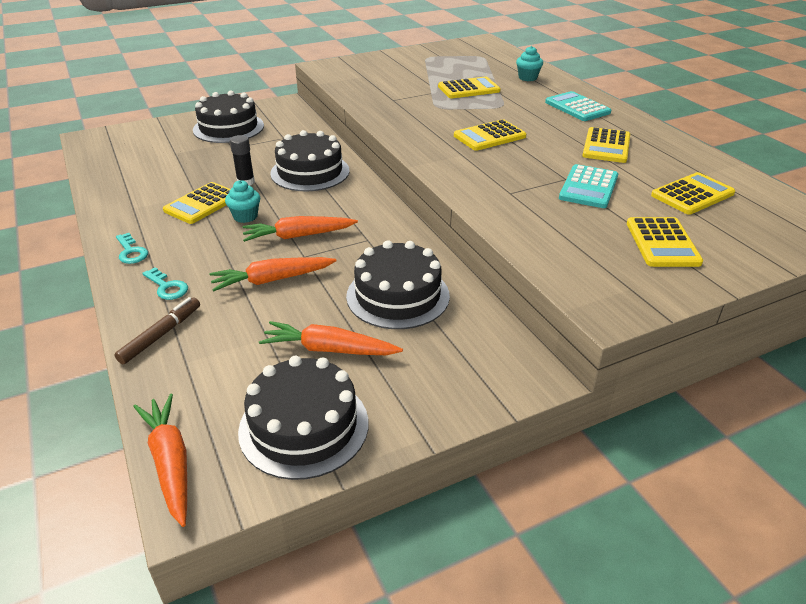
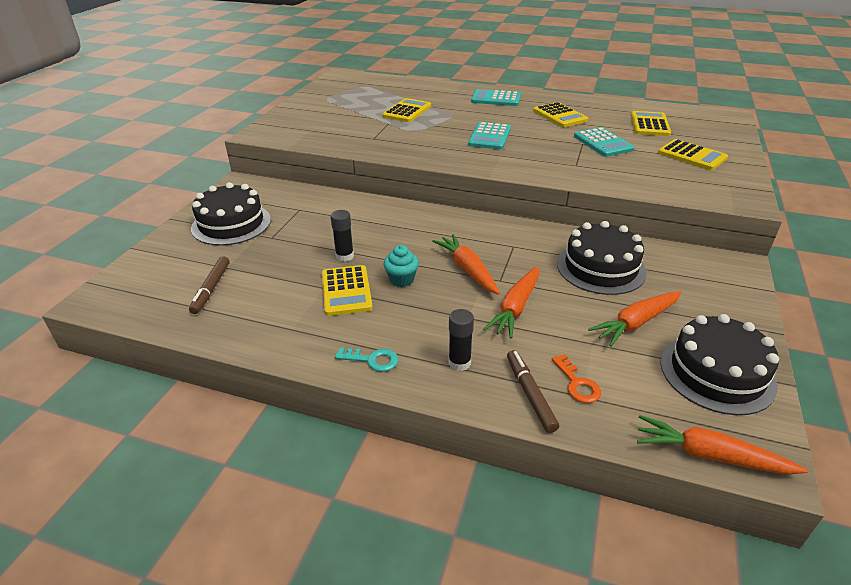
camera: 45 degrees left, 0 degrees up
turquoise key [142,267,188,300] -> black glue stick [449,309,474,371]
orange carrot [242,216,358,242] -> orange carrot turned 120 degrees clockwise [432,234,500,295]
black cake [270,130,350,191] -> none
yellow calculator [454,119,526,151] -> turquoise calculator [468,122,511,149]
turquoise cupcake [516,46,543,81] -> none
none -> brown marker [189,256,229,314]
none -> orange key [552,354,601,403]

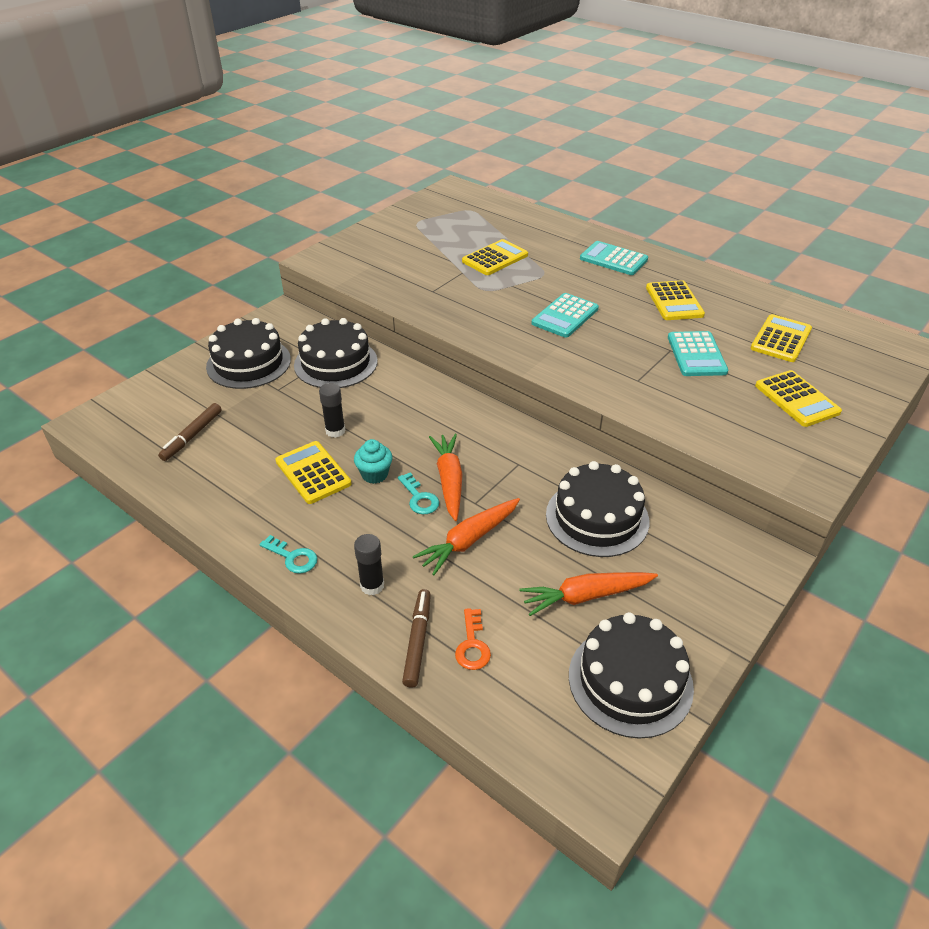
camera: 20 degrees right, 5 degrees up
yellow calculator [322,265,373,316] -> yellow calculator turned 135 degrees clockwise [275,441,352,504]
orange carrot [637,415,808,475] -> none
none -> black cake [294,318,378,388]
none -> turquoise key [398,473,439,514]

